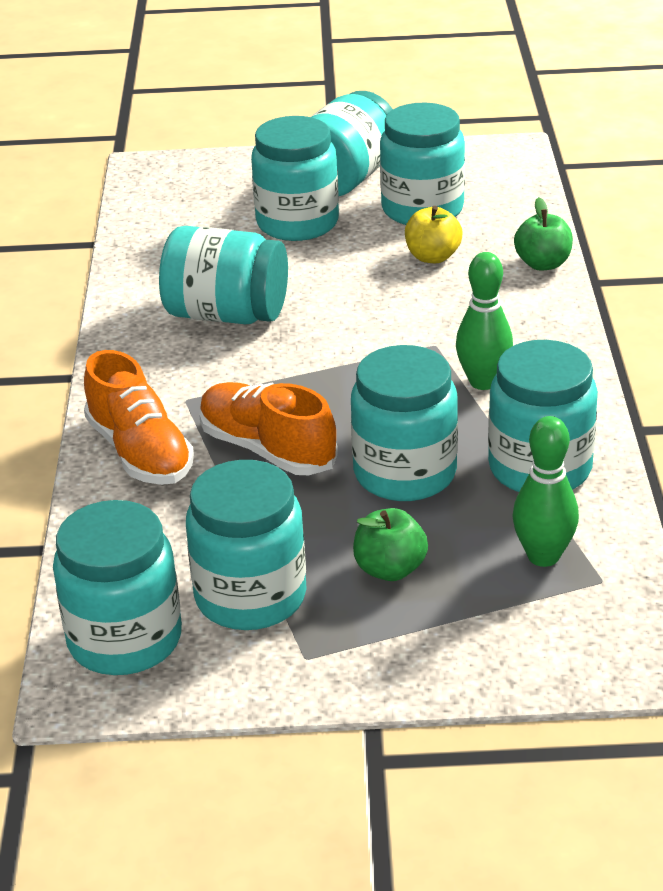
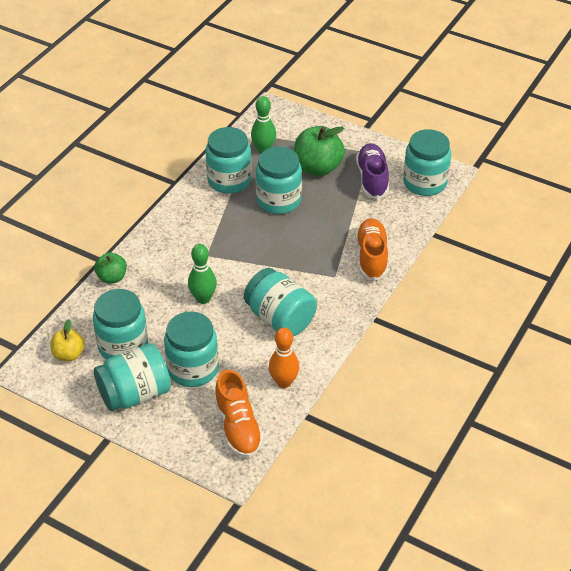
camera: 150 degrees left, 10 degrees up
turquoise jar [186,460,307,630] -> purple shoe [356,143,389,199]
orange shoe [199,382,338,475] -> orange shoe moved to [214,370,264,458]
green apple [353,508,428,581] -> green apple [294,126,345,176], size x1.73
yellow apple [405,206,463,263] -> yellow apple moved to [50,319,85,361]
green bowling pin [456,252,513,390] -> green bowling pin moved to [188,244,217,304]
none -> orange bowling pin [269,327,299,388]

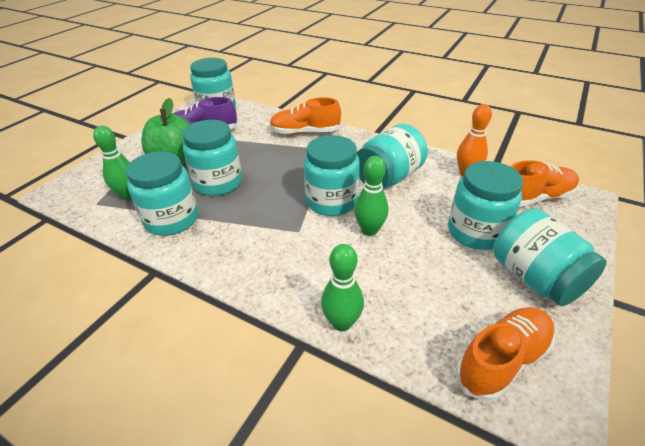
camera: 90 degrees left, 5 degrees down
yellow apple [50,319,85,361] -> orange shoe [456,307,555,402]
turquoise jar [93,289,148,360] -> turquoise jar moved to [304,135,360,216]
green apple [94,252,127,284] -> green bowling pin [321,244,364,331]

